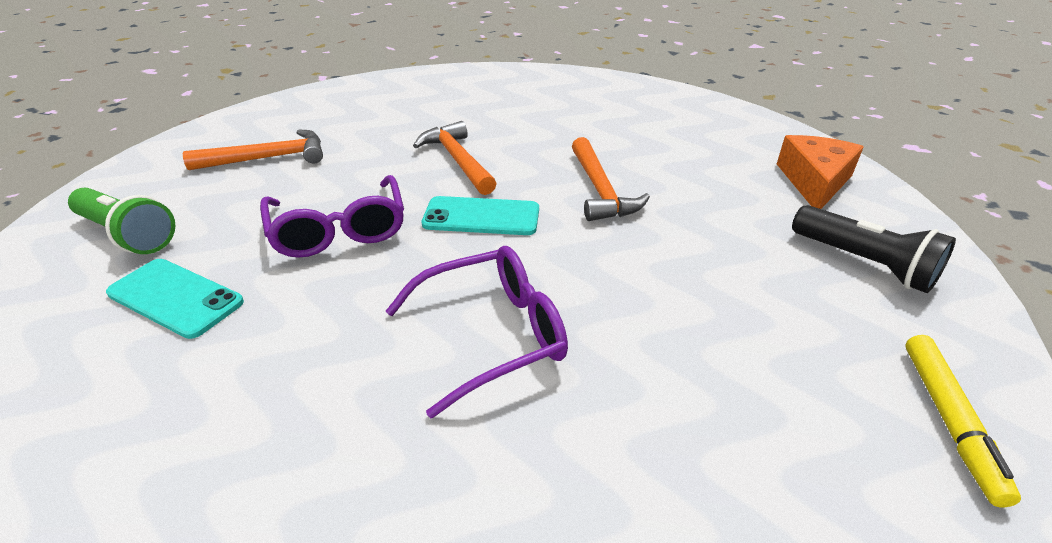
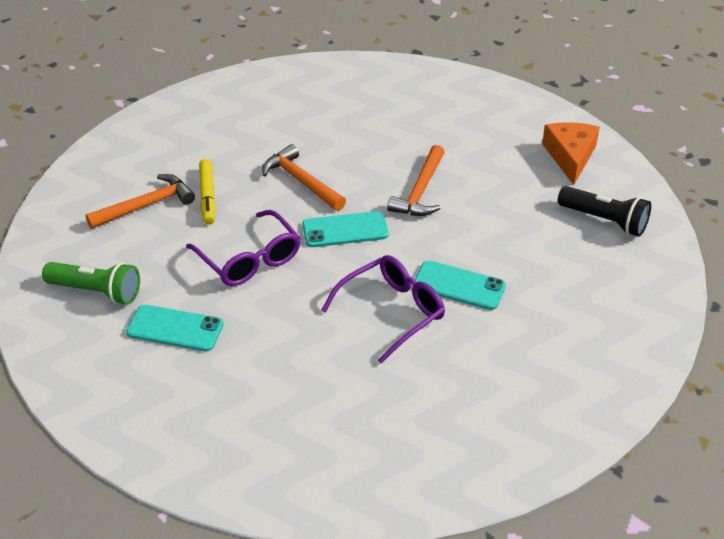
camera: 15 degrees left, 5 degrees up
orange hammer [572,137,650,221] -> orange hammer turned 45 degrees clockwise [387,145,445,216]
yellow marker [905,335,1021,507] -> yellow marker moved to [199,159,215,225]
none -> turquoise phone [414,260,506,310]

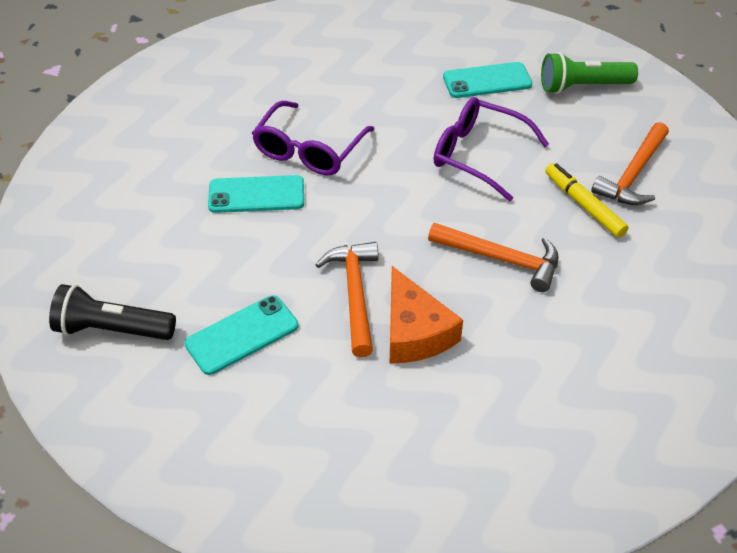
camera: 155 degrees right, 5 degrees up
turquoise phone [303,211,389,247] -> turquoise phone moved to [184,295,298,375]
orange cheese [542,122,600,185] -> orange cheese moved to [390,266,463,363]

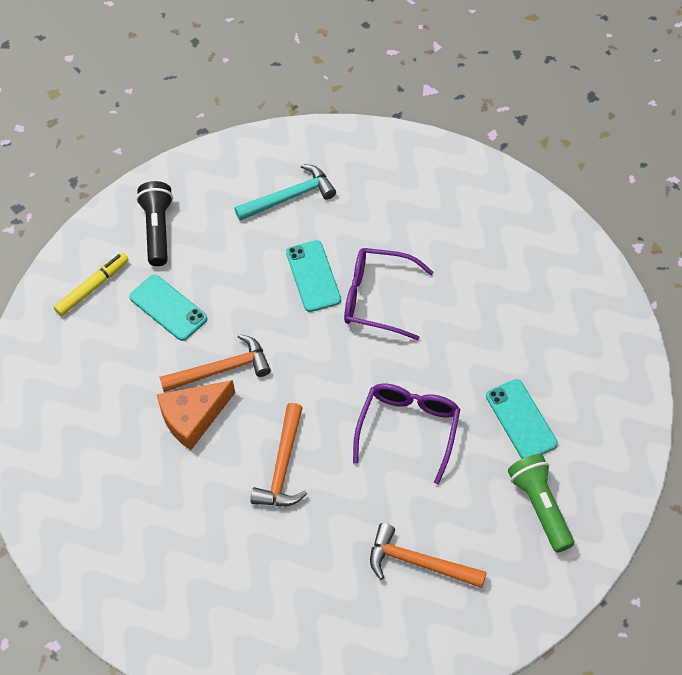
camera: 80 degrees right, 10 degrees up
yellow marker [545,163,629,238] -> yellow marker moved to [54,253,129,316]
none -> turquoise hammer [234,164,336,221]

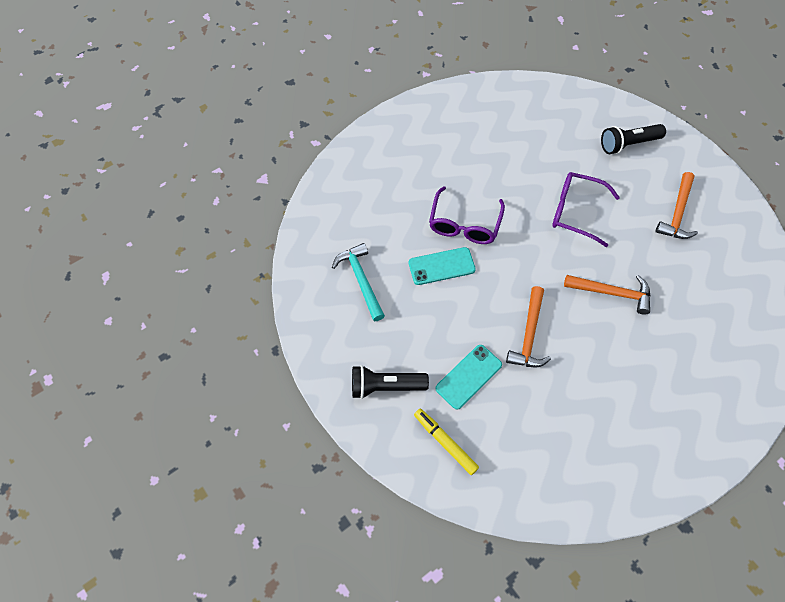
camera: 90 degrees left, 5 degrees up
orange cheese [157,380,235,450] -> none
orange hammer [159,334,271,392] -> orange hammer turned 150 degrees counterclockwise [506,286,551,368]
turquoise phone [486,379,558,459] -> none
green flashlight [508,454,574,553] -> black flashlight [601,124,666,154]

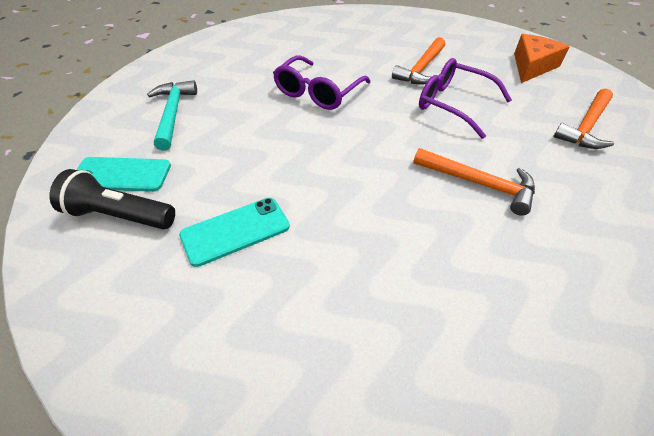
camera: 15 degrees right, 15 degrees down
turquoise phone [409,247,476,285] -> turquoise phone moved to [76,157,171,192]
yellow marker [414,409,479,475] -> none
orange hammer [506,286,551,368] -> orange hammer moved to [392,37,445,85]
black flashlight [601,124,666,154] -> orange cheese [514,34,570,83]

